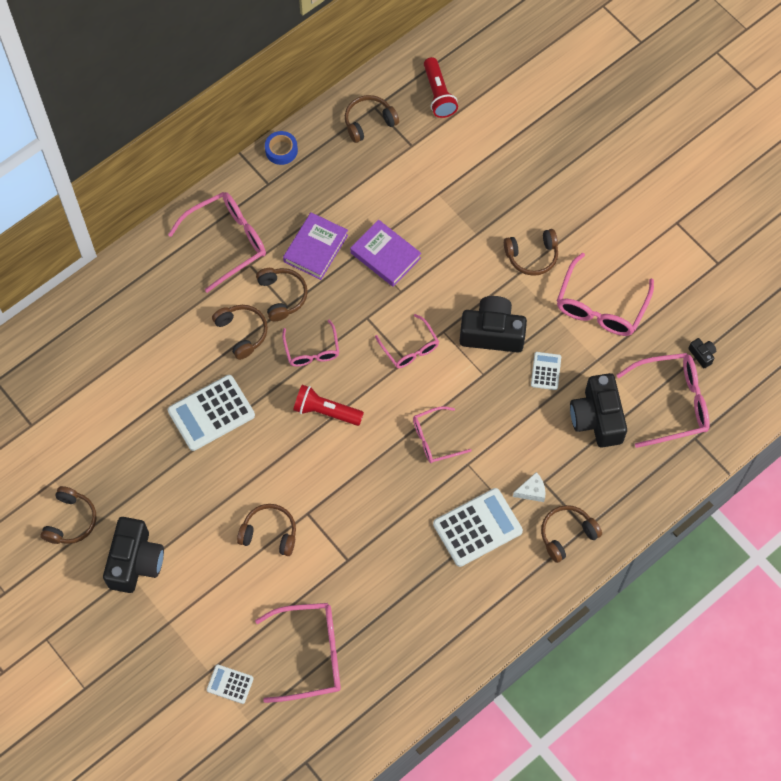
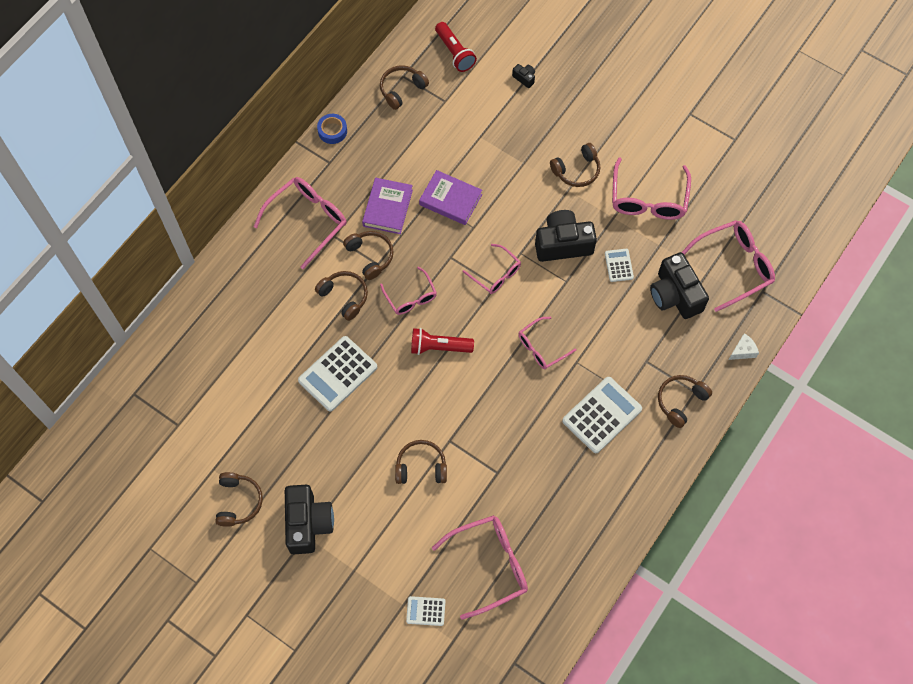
camera: 15 degrees left, 0 degrees up
white cheese [513,472,545,502] -> white cheese moved to [729,333,759,360]
black camera [689,338,716,368] -> black camera moved to [512,64,535,88]

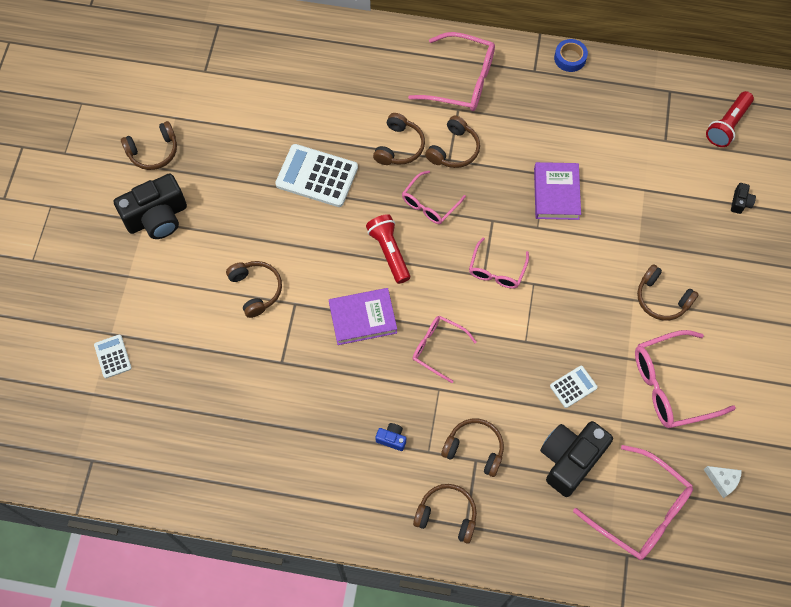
camera: 65 degrees right, 0 degrees up
purple book [362,178,413,234] -> purple book moved to [329,288,397,345]
brown headphones [380,65,429,110] -> brown headphones moved to [441,419,504,477]
pink glasses [432,515,528,620] -> none
black camera [535,210,597,262] -> none
white calculator [562,377,642,453] -> blue camera [375,423,406,451]
white cheese [729,333,759,360] -> white cheese moved to [703,466,742,498]

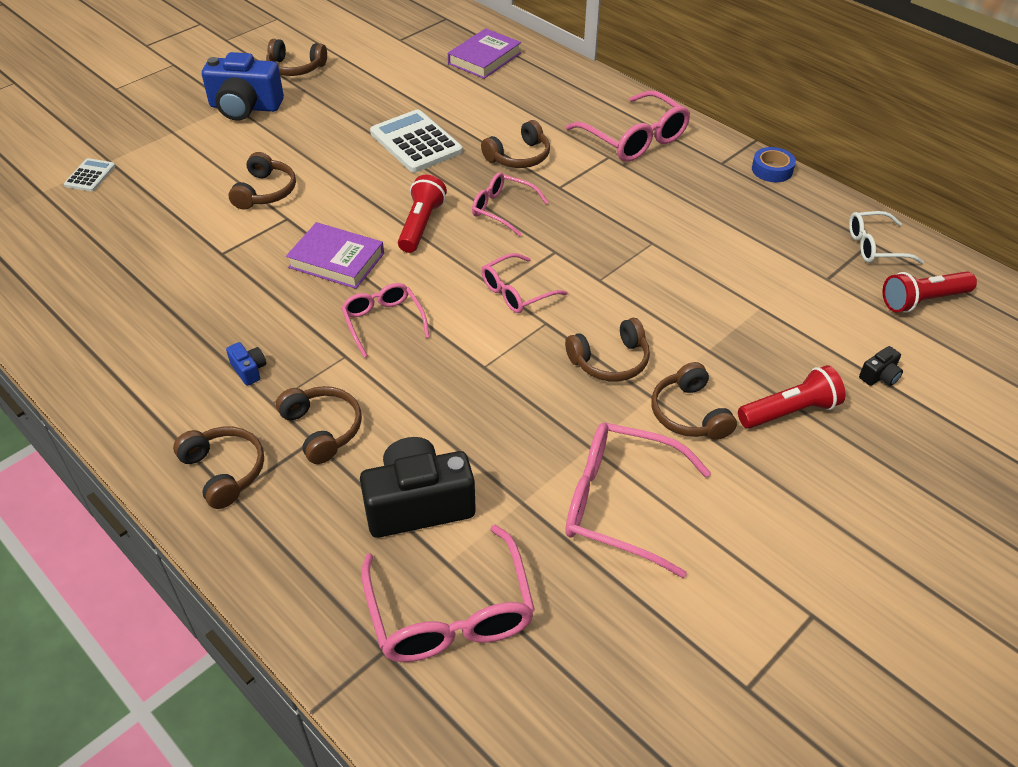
camera: 35 degrees right, 20 degrees down
black camera [114,174,187,239] -> blue camera [202,52,284,121]
pink glasses [402,171,466,224] -> pink glasses turned 45 degrees clockwise [472,172,549,237]
brown headphones [425,115,480,168] -> brown headphones moved to [565,318,650,382]
purple book [534,162,581,220] -> purple book moved to [448,28,521,79]
white calculator [550,366,598,408] -> none
white cheese [703,466,742,498] -> none
none -> red flashlight [738,365,845,429]
none -> white glasses [849,211,924,264]

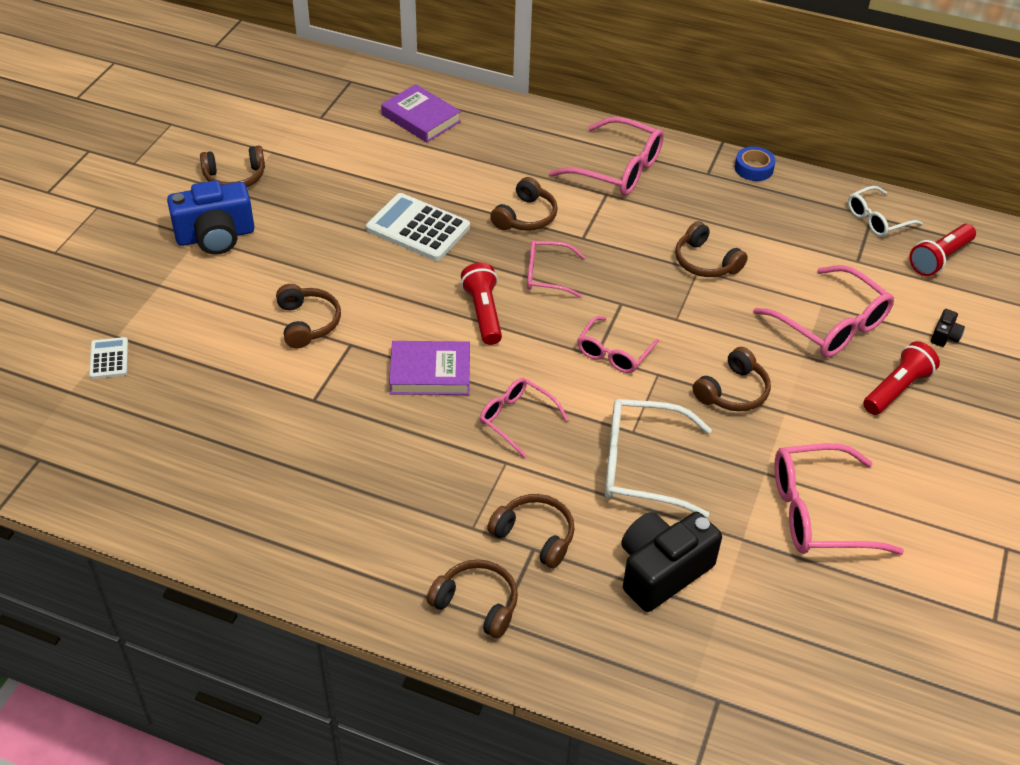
camera: 25 degrees left, 0 degrees up
blue camera [226,342,266,386] -> none
pink glasses [361,525,535,662] -> pink glasses moved to [753,265,894,358]
purple book [448,28,521,79] -> purple book turned 60 degrees counterclockwise [381,84,461,142]
brown headphones [651,362,737,440] -> brown headphones moved to [675,221,748,277]
none -> white glasses [605,399,712,518]

